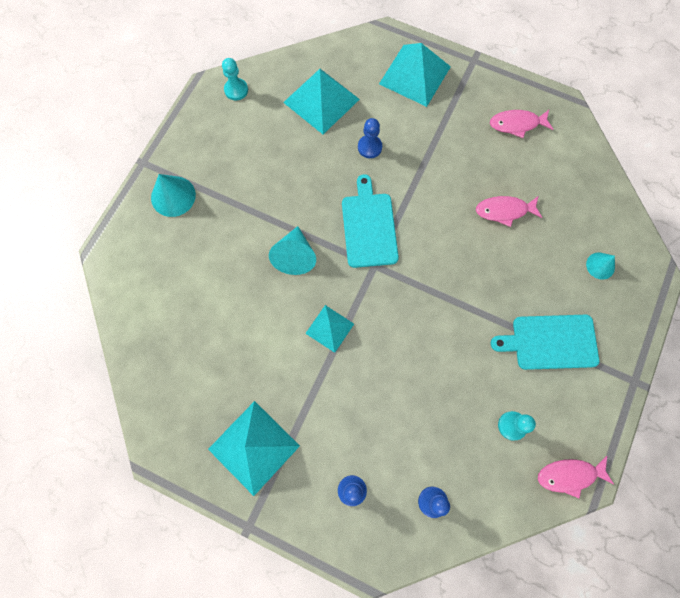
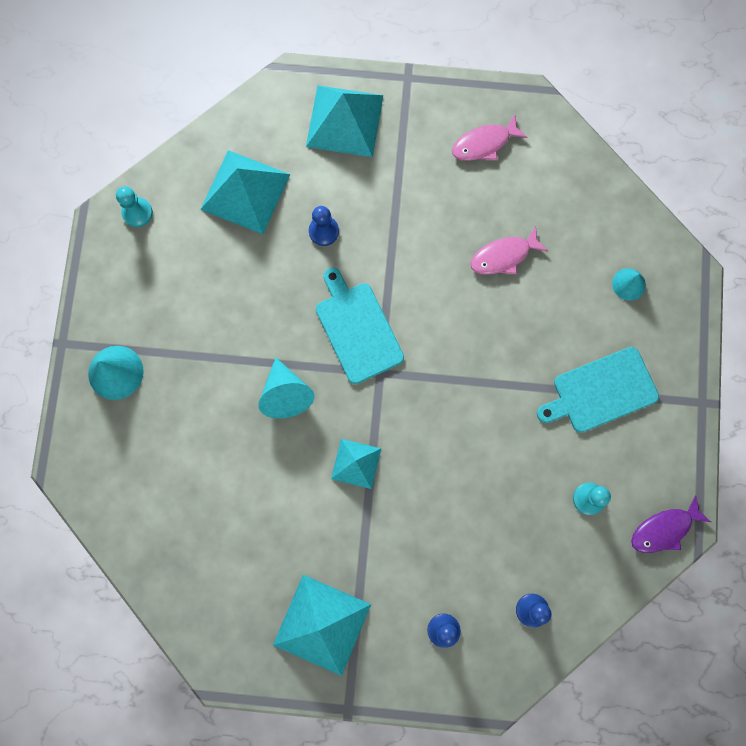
camera: 20 degrees left, 5 degrees up
pink fish [538,456,614,499] -> purple fish [631,495,711,553]

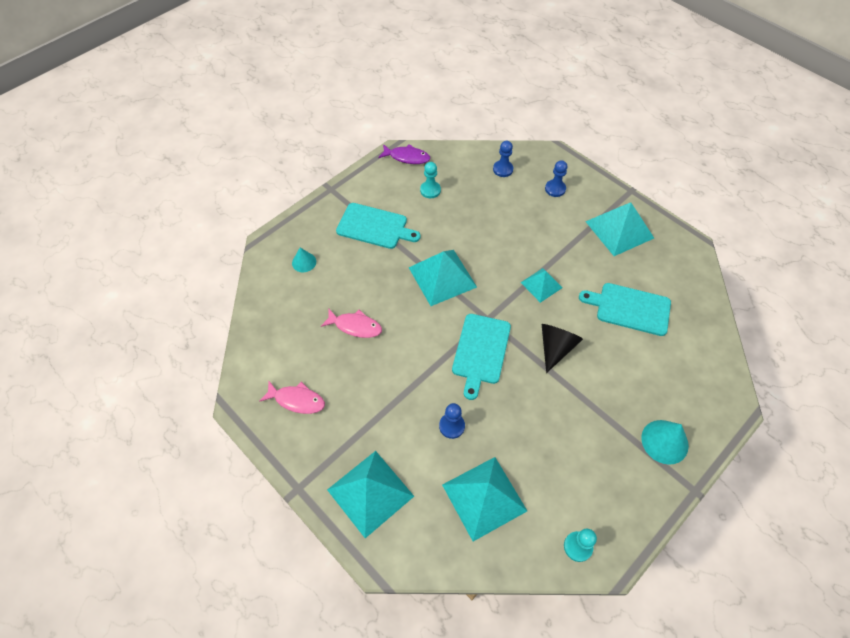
camera: 140 degrees left, 20 degrees down
turquoise cone [258,357,315,419] -> black cone [542,324,583,373]
none -> turquoise pyramid [408,250,477,306]
none -> turquoise cutting board [579,283,671,336]

